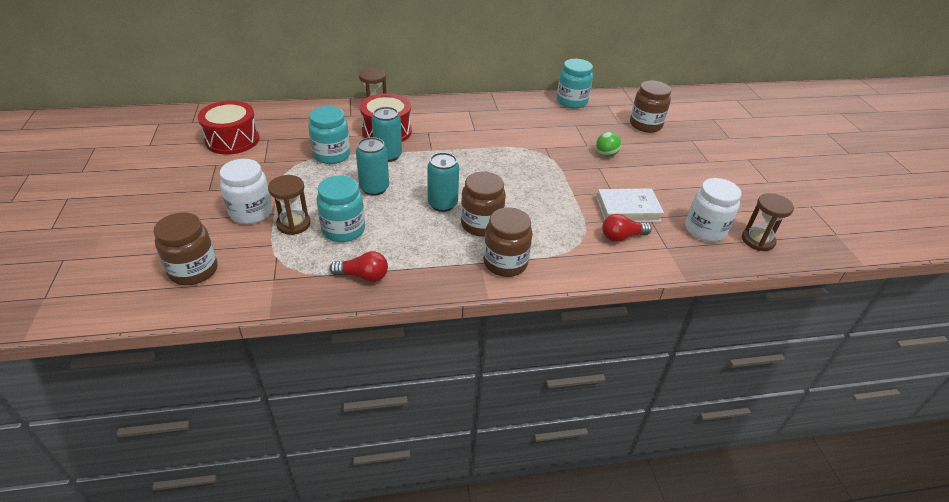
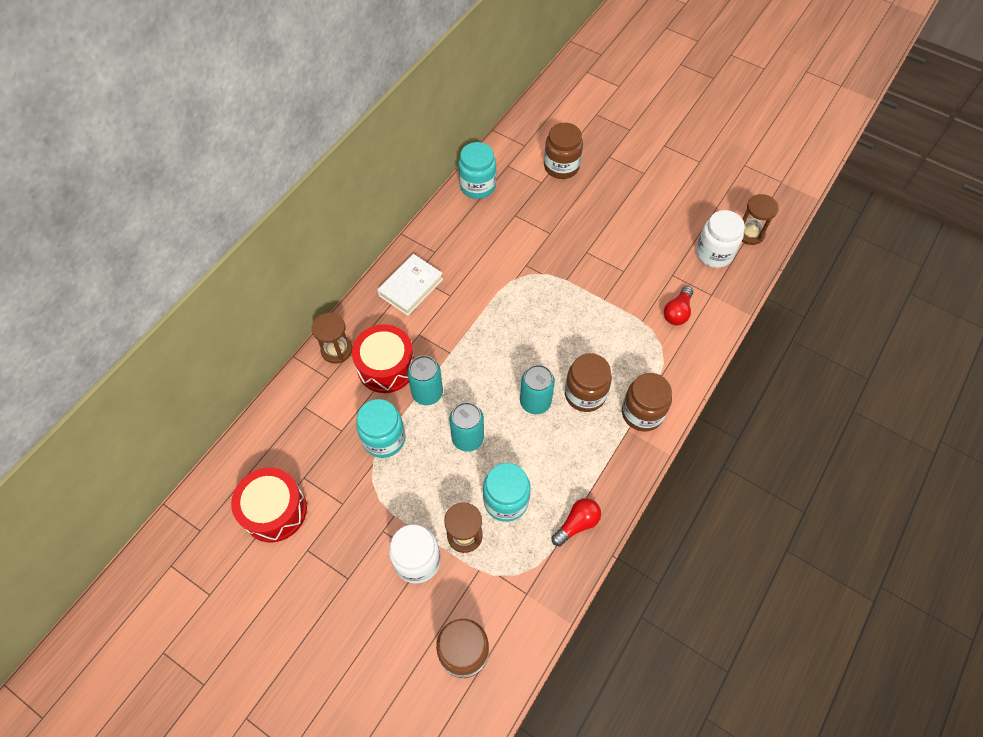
camera: 45 degrees left, 20 degrees up
green ball [596,132,621,157] -> none
white book [596,188,664,222] -> white book moved to [377,254,443,316]

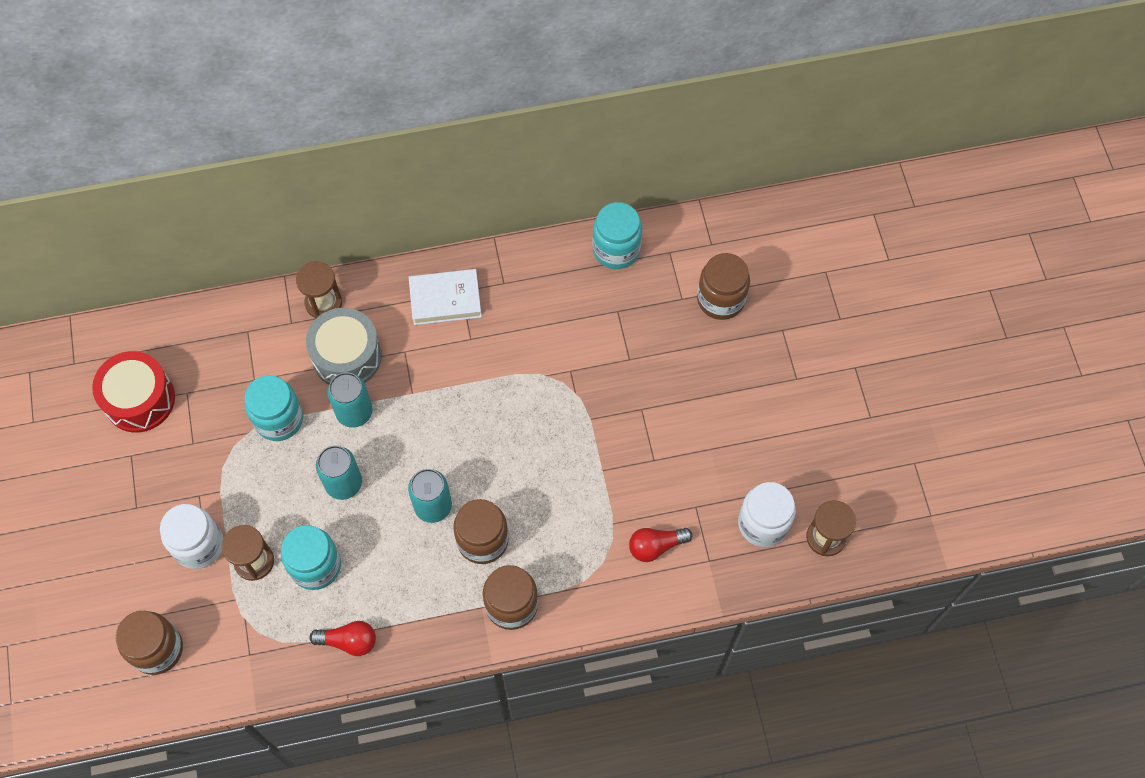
camera: 45 degrees right, 5 degrees up
red drum [352,324,414,393] -> grey drum [306,308,382,384]

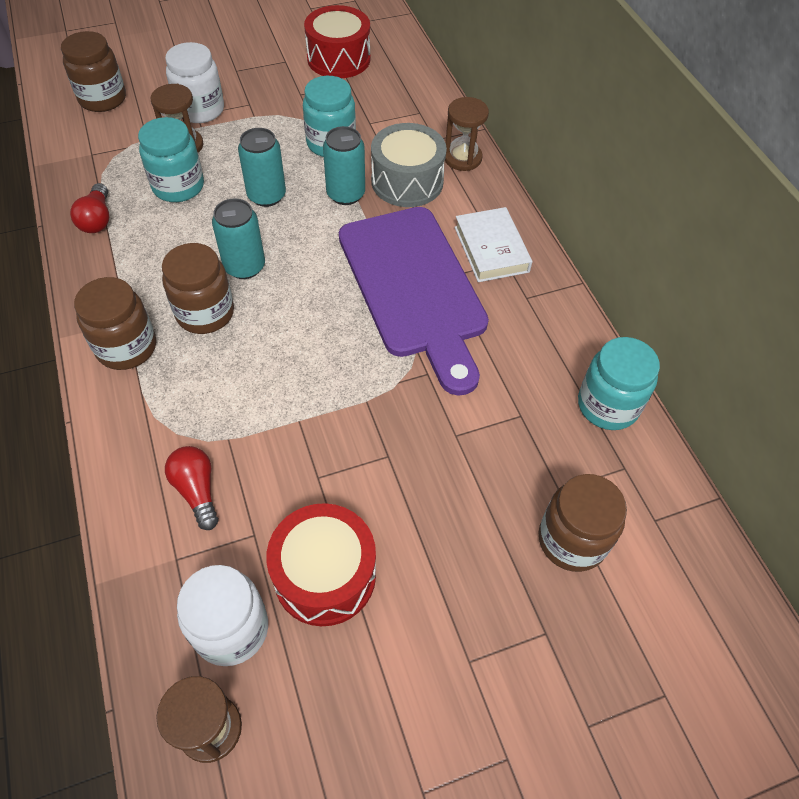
camera: 80 degrees right, 10 degrees down
none -> red drum [266,503,376,626]
none -> purple cutting board [339,207,489,396]

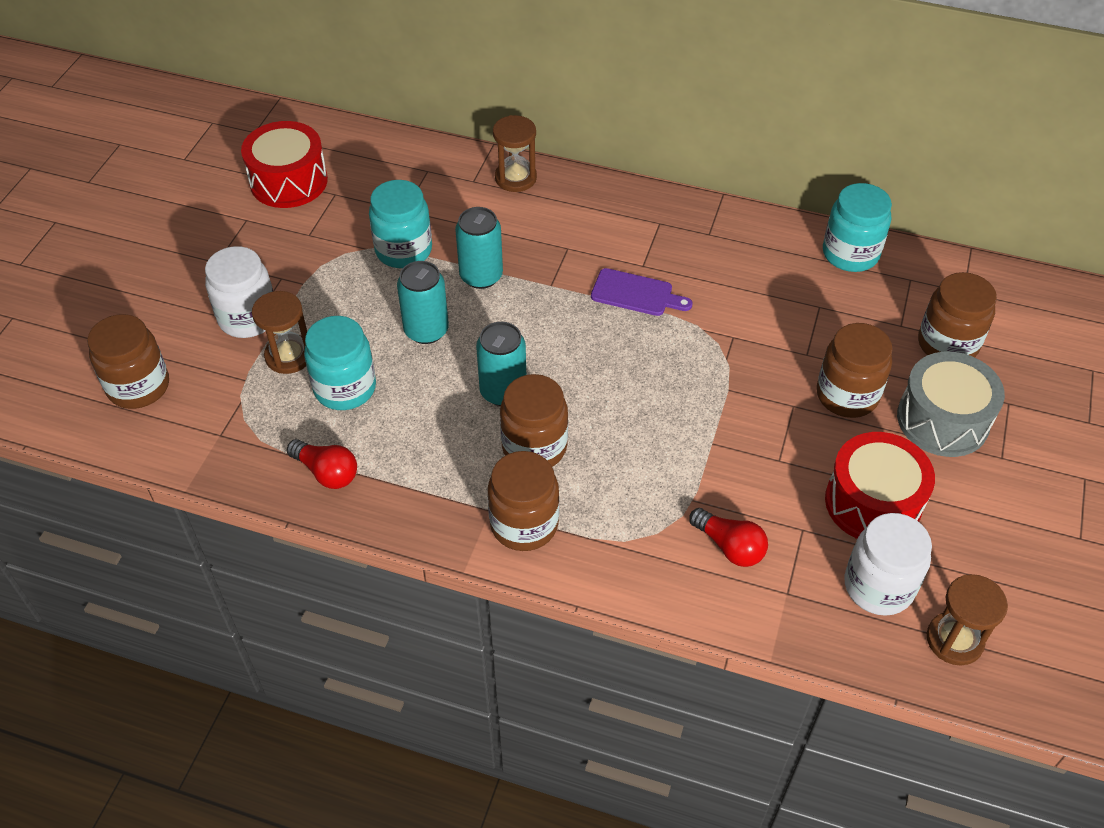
camera: 50 degrees left, 5 degrees down
red light bulb [165,446,218,530] -> red light bulb turned 150 degrees counterclockwise [689,508,768,567]
purple cutting board [339,207,489,396] -> purple cutting board [591,268,693,316], size x0.41
grey drum [371,123,447,207] -> grey drum moved to [897,352,1005,457]
white book [454,207,532,282] -> none
none -> brown jar [817,323,893,418]

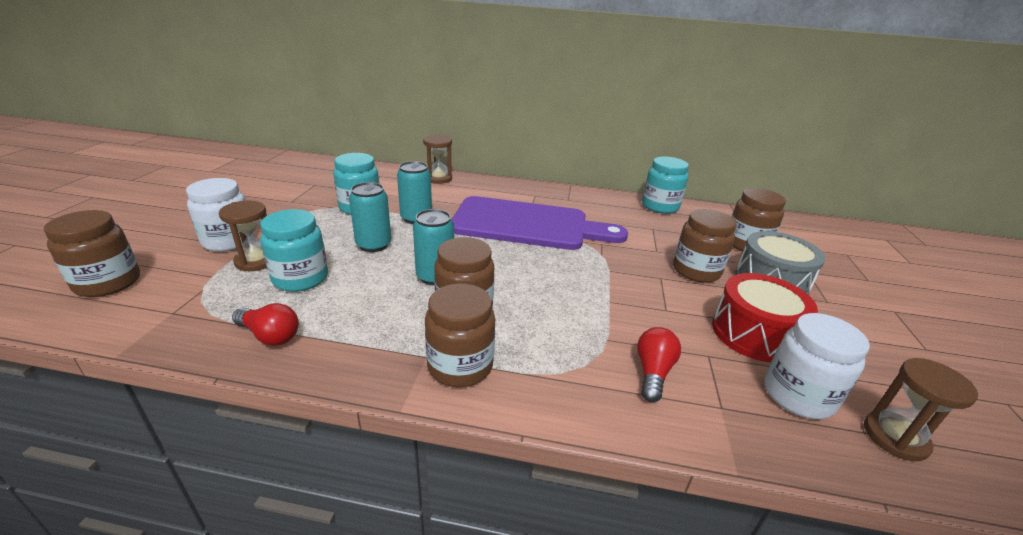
camera: 10 degrees left, 20 degrees down
red drum [241,121,328,208] -> none
purple cutting board [591,268,693,316] -> purple cutting board [451,196,628,250], size x2.43
red light bulb [689,508,768,567] -> red light bulb turned 105 degrees counterclockwise [637,327,681,402]

